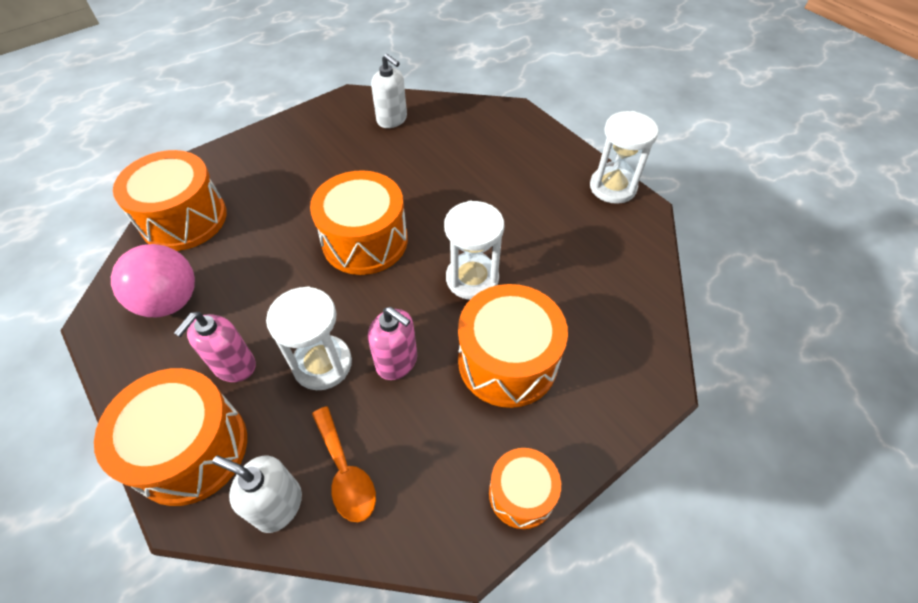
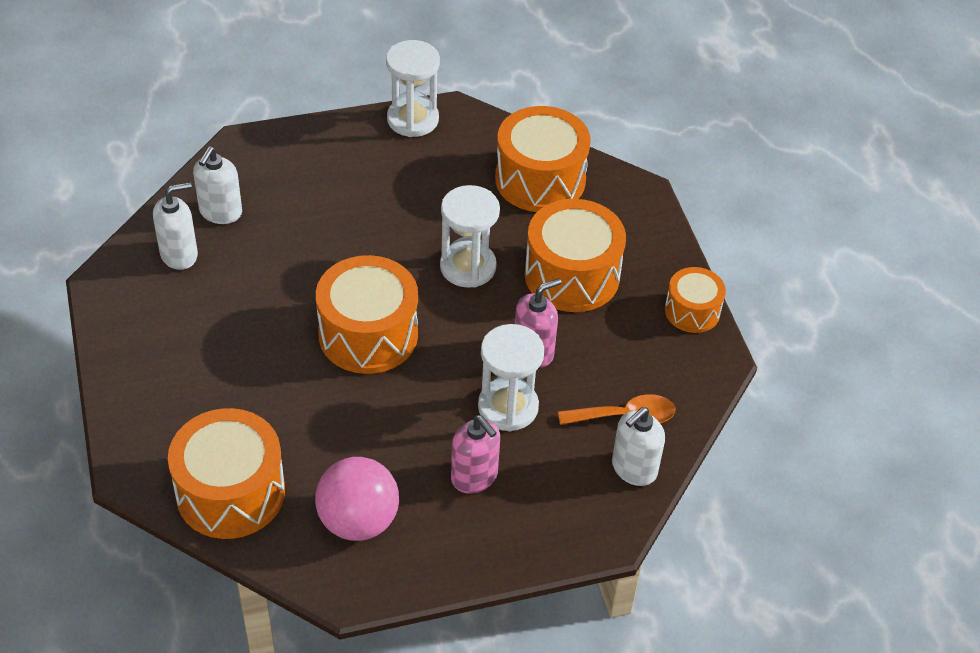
camera: 70 degrees left, 5 degrees down
orange drum [94,368,247,506] -> orange drum moved to [495,106,591,212]
none -> white soap dispenser [193,146,242,224]

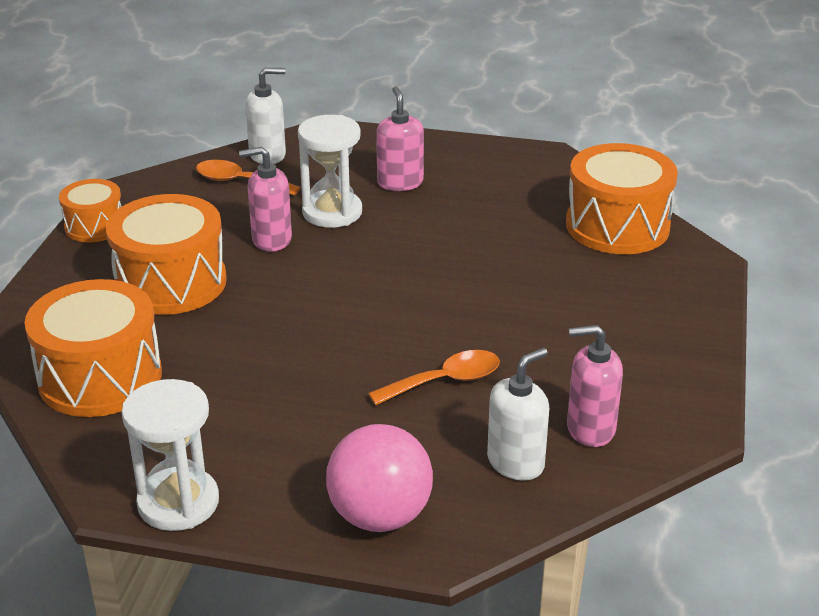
camera: 150 degrees left, 15 degrees down
white soap dispenser [153,182,198,270] -> pink soap dispenser [567,325,623,447]
pink ball [315,457,399,541] -> pink ball moved to [326,424,433,532]
orange drum [316,255,418,374] -> none
white hourglass [440,185,500,288] -> none
none -> orange spoon [368,350,500,406]

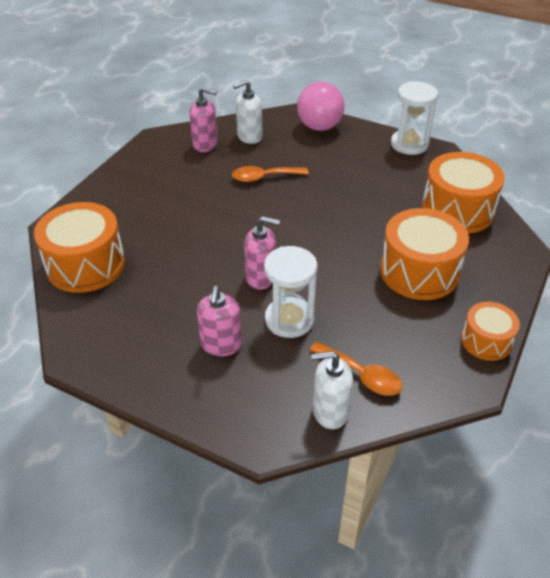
camera: 165 degrees left, 10 degrees up
pink soap dispenser [239,147,292,252] -> pink soap dispenser moved to [244,216,280,290]

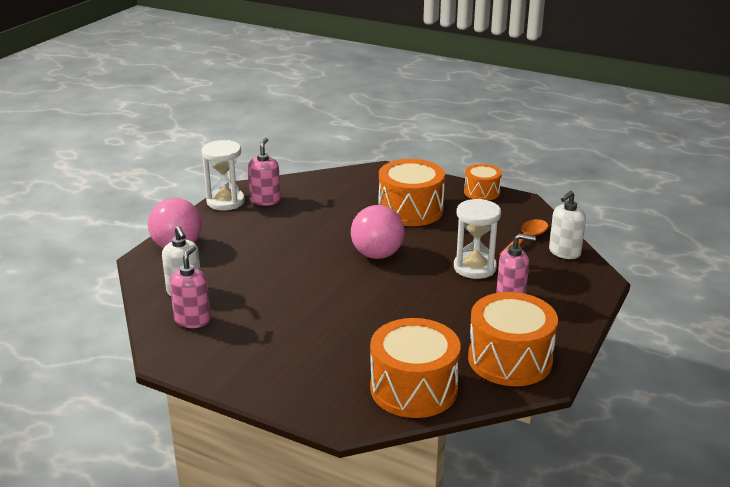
camera: 90 degrees left, 15 degrees down
orange spoon [232,166,309,182] -> none
pink soap dispenser [244,216,280,290] -> pink soap dispenser moved to [248,138,281,206]
white soap dispenser [311,351,353,429] -> white soap dispenser turned 45 degrees clockwise [549,191,586,259]
orange drum [422,152,505,234] -> orange drum moved to [468,292,558,386]
none -> pink ball [351,205,405,259]

